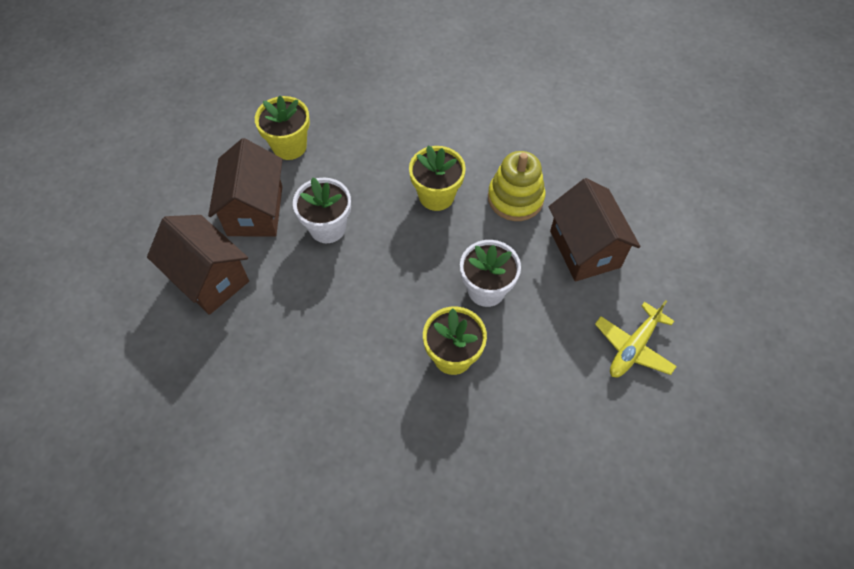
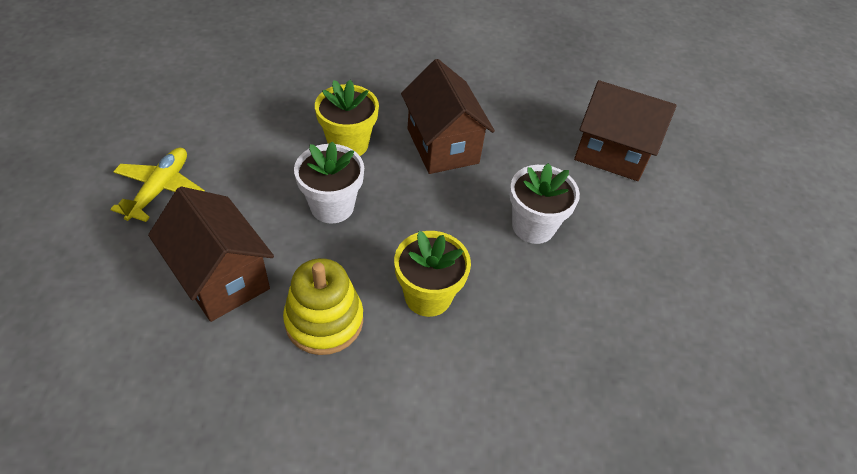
camera: 155 degrees right, 10 degrees down
brown house [208,138,283,237] -> brown house moved to [401,59,495,174]
yellow flower pot [255,96,310,160] -> none

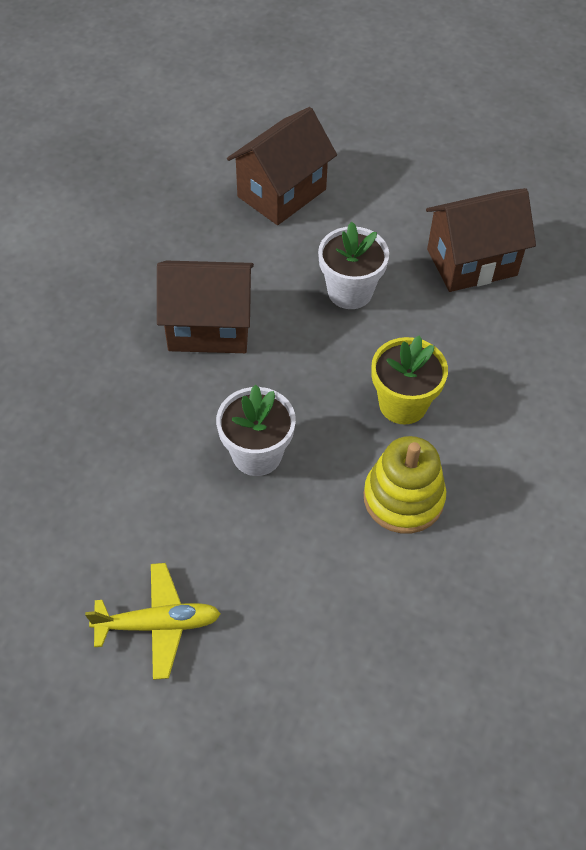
camera: 65 degrees left, 5 degrees up
yellow plane [110,148,205,222] -> yellow plane turned 135 degrees clockwise [85,563,221,680]
brown house [148,187,274,322] -> brown house moved to [426,188,536,292]
yellow flower pot [315,80,379,156] -> none

